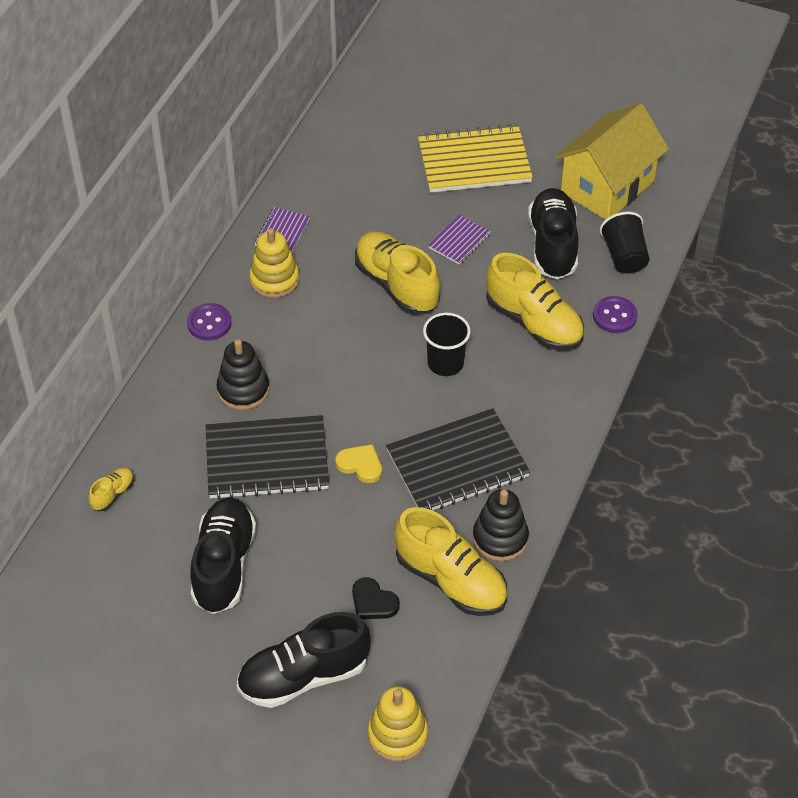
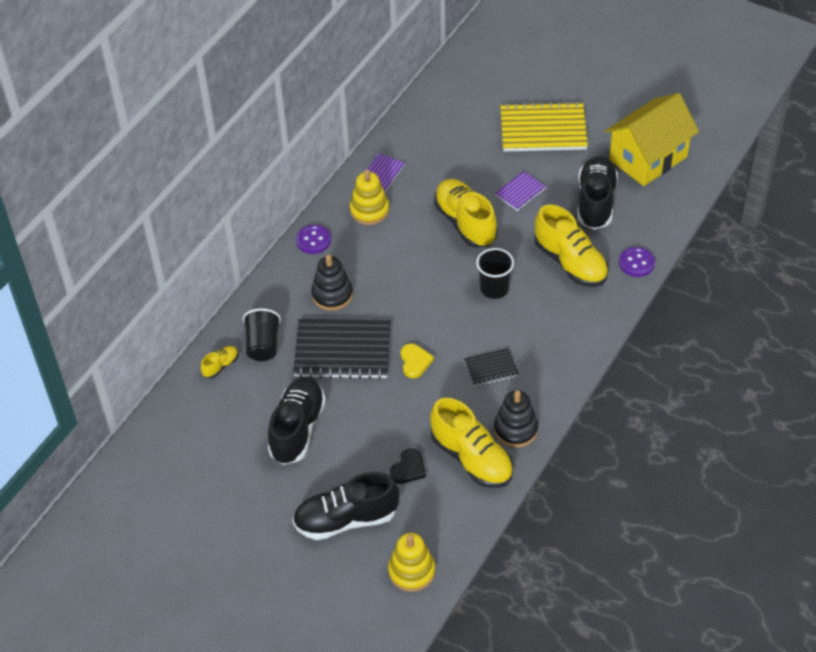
camera: 10 degrees right, 0 degrees up
yellow heart [335,444,382,483] -> yellow heart turned 45 degrees clockwise [401,344,434,378]
black heart [352,577,400,619] -> black heart turned 105 degrees counterclockwise [390,448,426,484]
black notebook [386,408,530,510] -> black notebook [464,348,519,387], size x0.50
black cup [600,212,650,273] -> black cup moved to [243,308,281,361]

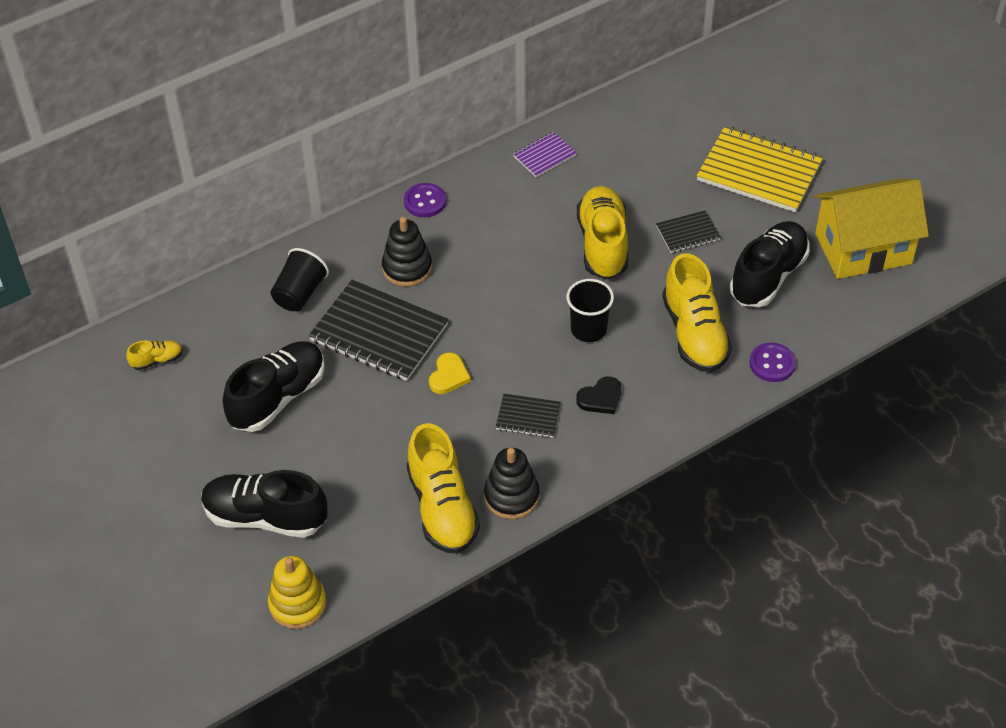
camera: 25 degrees right, 0 degrees up
yellow shoe [201,346,238,378] -> yellow shoe moved to [126,341,183,370]
yellow stacking toy [350,170,389,225] -> none
black heart [390,448,426,484] -> black heart moved to [576,377,621,414]
purple notebook [495,171,547,211] -> black notebook [656,210,721,253]

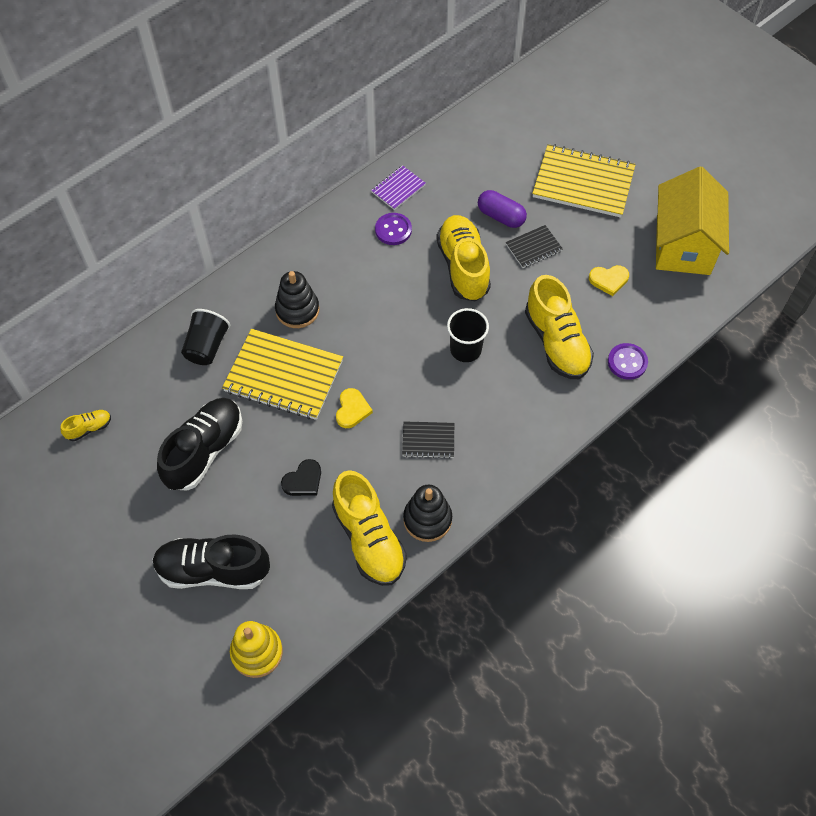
camera: 10 degrees left, 10 degrees up
black notebook [309,280,449,381] -> yellow notebook [222,329,343,420]
purple button [404,183,446,217] -> purple button moved to [375,213,412,245]
black heart [576,377,621,414] -> black heart moved to [281,459,321,496]
black shoe [730,221,810,307] -> yellow heart [589,265,629,296]
yellow house [814,179,929,279] -> yellow house turned 60 degrees counterclockwise [656,167,729,275]
none -> purple capsule [478,190,527,228]

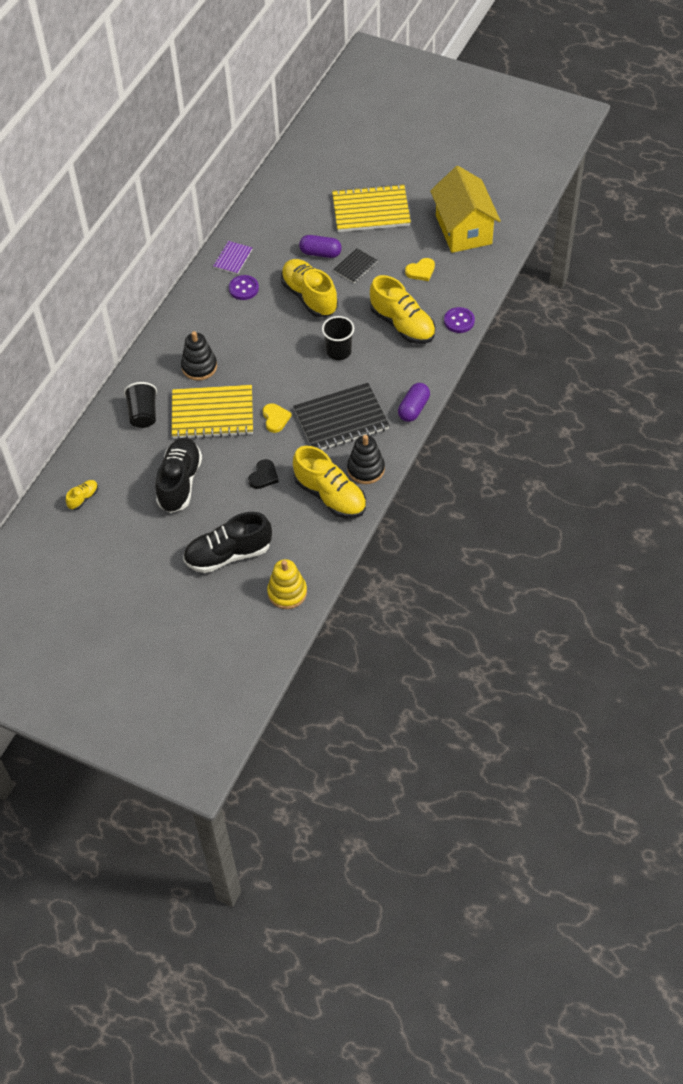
camera: 20 degrees left, 5 degrees down
black notebook [402,421,454,459] -> black notebook [293,383,390,450], size x2.02
none -> purple capsule [398,383,430,422]

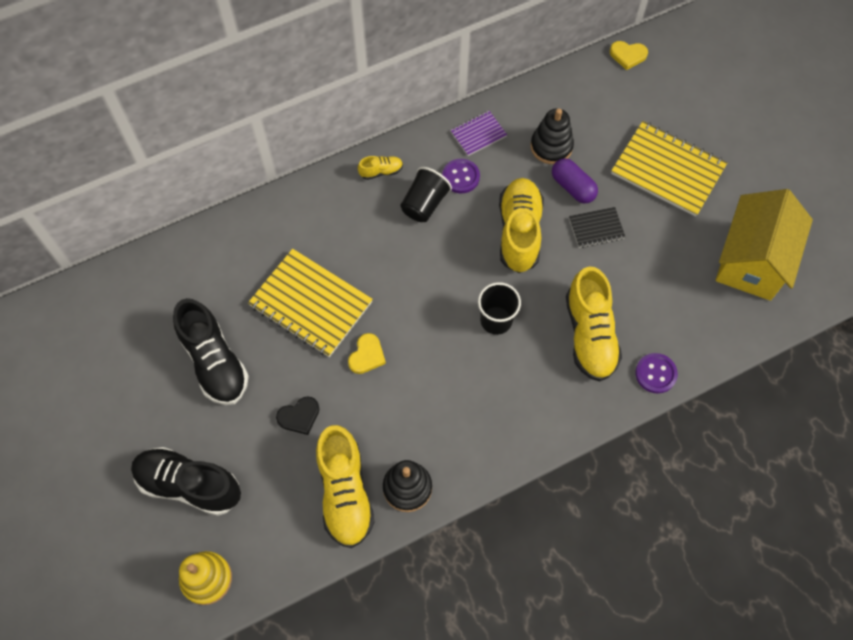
camera: 35 degrees right, 10 degrees up
yellow shoe [66,480,98,510] -> yellow shoe moved to [358,156,403,180]
black cup [124,382,157,428] -> black cup moved to [400,167,452,222]
black shoe [155,437,202,513] -> black shoe turned 105 degrees clockwise [173,298,249,405]
black stacking toy [181,331,217,381] -> black stacking toy moved to [531,108,574,164]
black notebook [293,383,390,450] -> none
purple capsule [398,383,430,422] -> none
yellow heart [405,258,435,281] -> yellow heart moved to [610,41,648,70]

